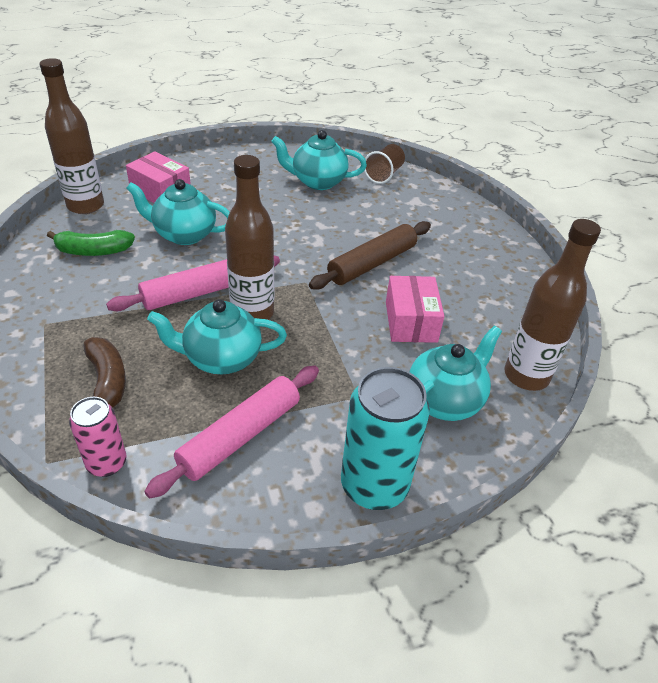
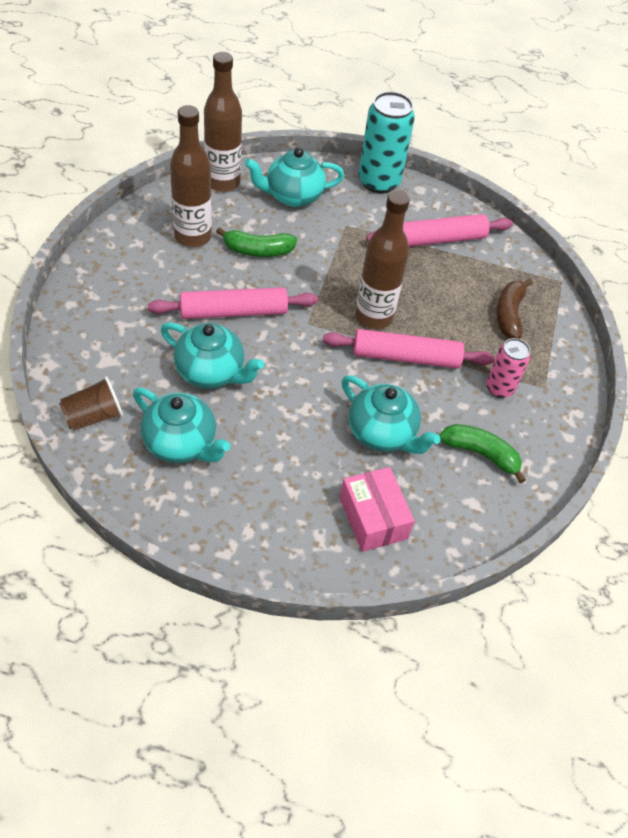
camera: 150 degrees left, 10 degrees up
brown bottle [40,58,104,214] -> brown bottle moved to [170,105,212,247]
pink can [69,397,127,477] -> pink can moved to [486,338,530,398]
turquoise teapot [147,299,287,374] -> turquoise teapot moved to [161,322,264,389]
brown rolling pin [309,221,431,290] -> pink rolling pin [148,287,318,319]
pink box [386,276,445,343] -> green banana [216,227,297,257]

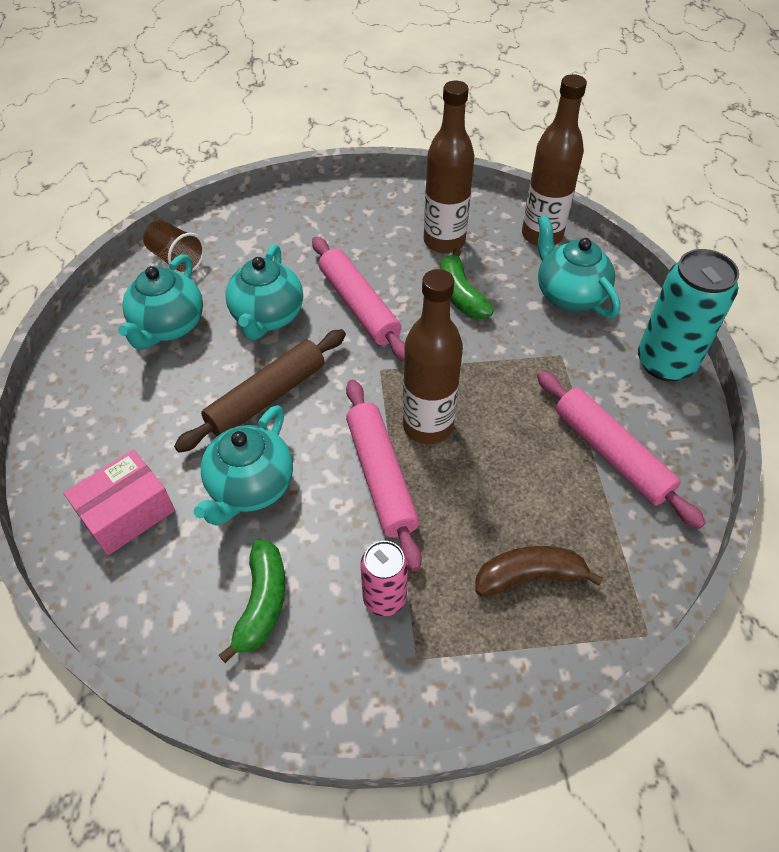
camera: 75 degrees right, 0 degrees up
none -> brown rolling pin [174,329,346,453]

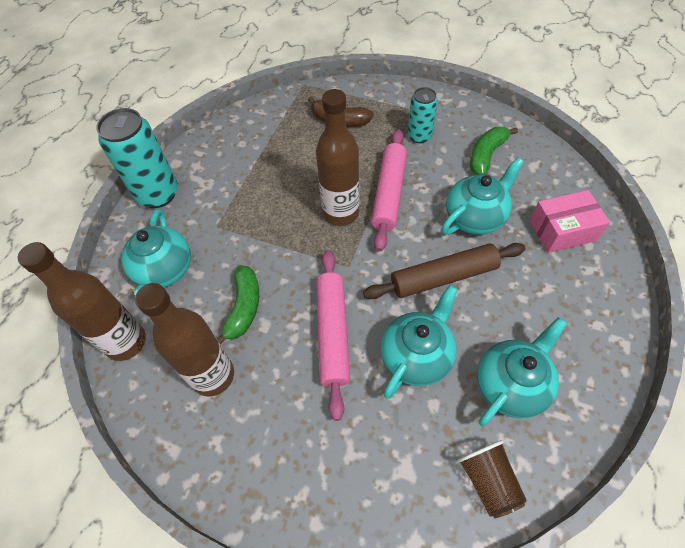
camera: 150 degrees left, 5 degrees up
pink can [360,541,408,616] -> turquoise can [408,87,438,143]
pink rolling pin [537,371,706,529] -> none

